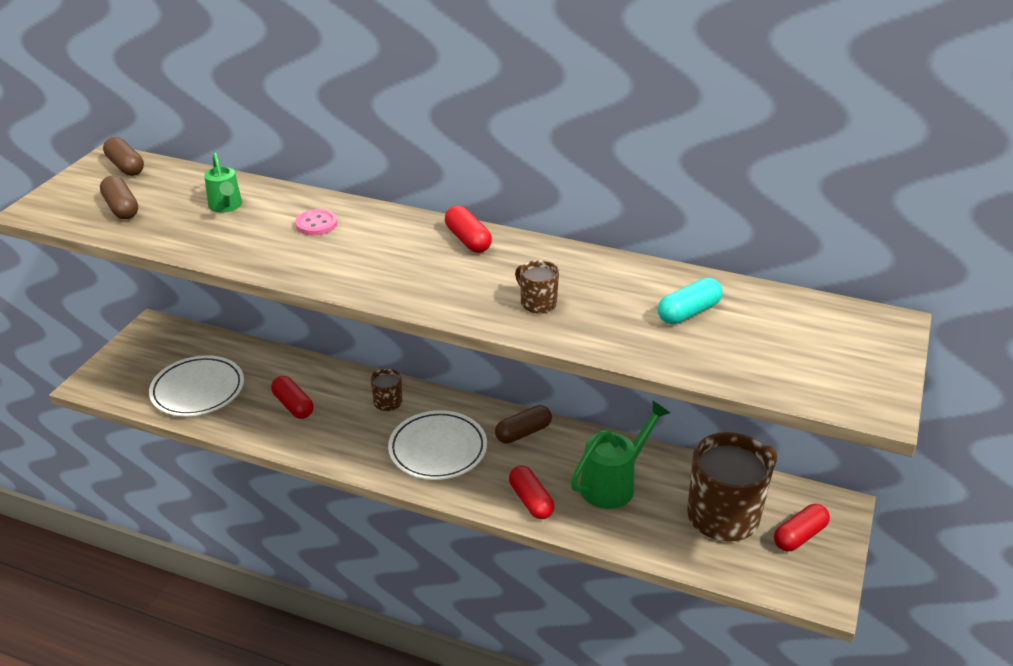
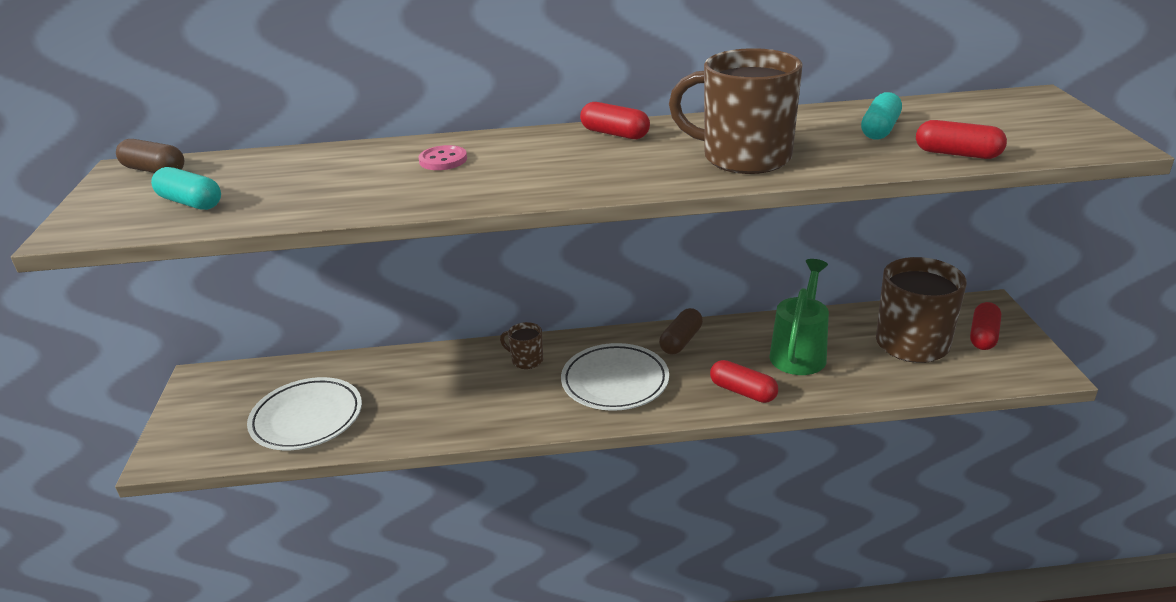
camera: 25 degrees left, 5 degrees down
brown capsule [100,176,138,219] -> turquoise capsule [151,167,221,210]
green watering can [204,153,242,213] -> none
red capsule [271,376,314,419] -> red capsule moved to [916,120,1007,159]
brown mug [515,260,559,314] -> brown mug [669,48,803,174], size x2.22

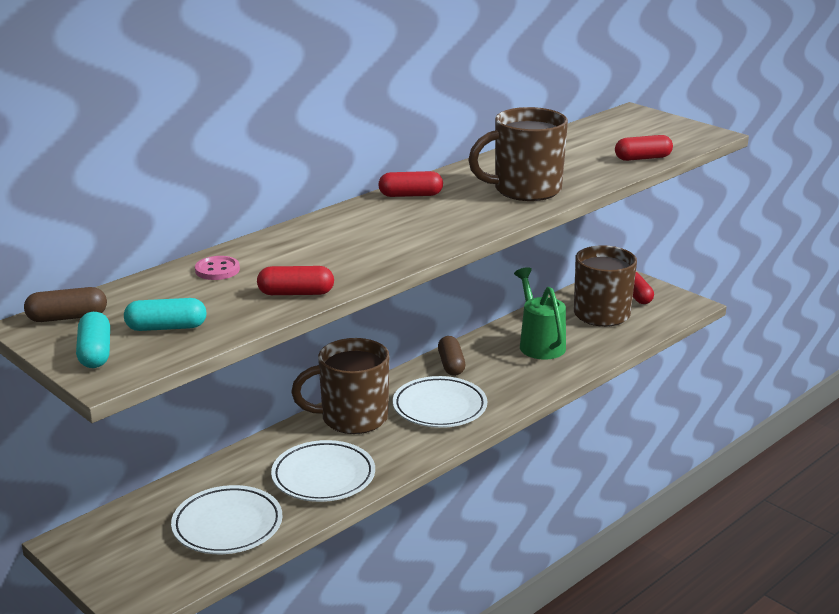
camera: 40 degrees left, 5 degrees down
pink button [418,145,467,170] -> pink button moved to [195,256,240,280]
brown mug [500,322,543,369] -> brown mug [291,338,389,434], size x2.22
red capsule [710,360,778,403] -> red capsule moved to [257,266,334,295]
turquoise capsule [861,92,902,140] -> turquoise capsule moved to [76,312,110,368]
none -> white plate [271,440,375,502]

